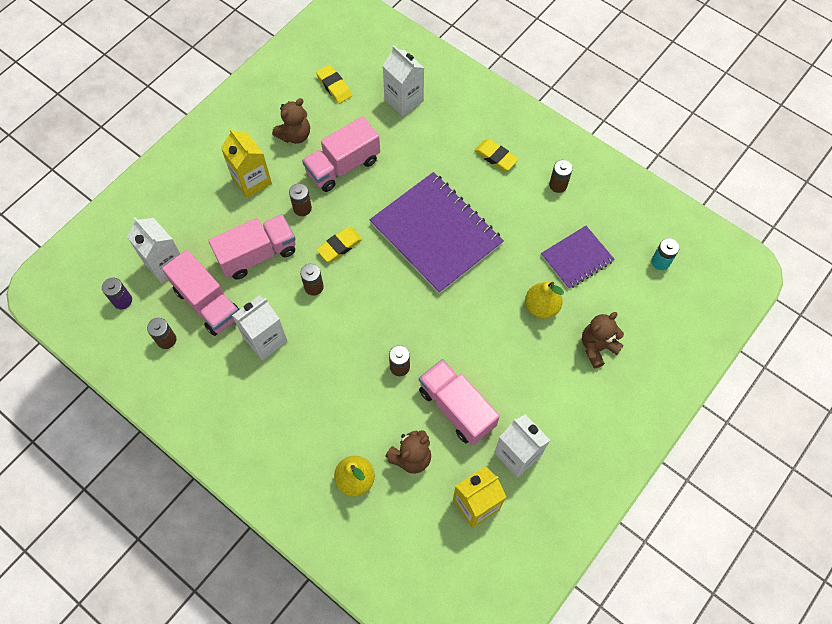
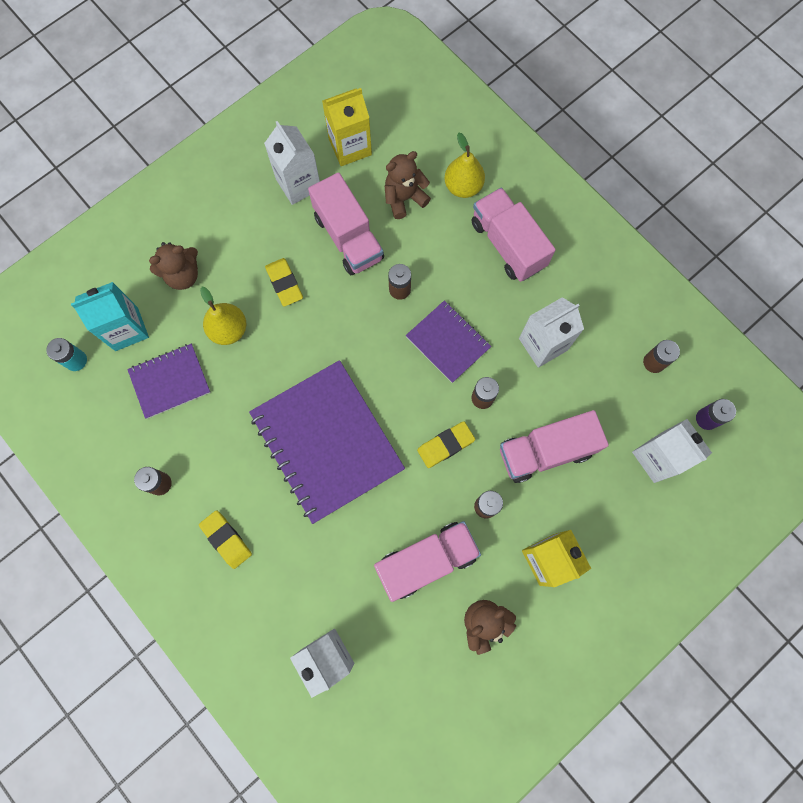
camera: 170 degrees left, 10 degrees up
pink truck [162,250,240,336] -> pink truck moved to [471,187,556,282]
yellow eraser [316,65,352,104] -> yellow eraser moved to [265,258,303,307]
none -> turquoise carton [71,282,149,351]
none -> purple notebook [406,301,491,383]

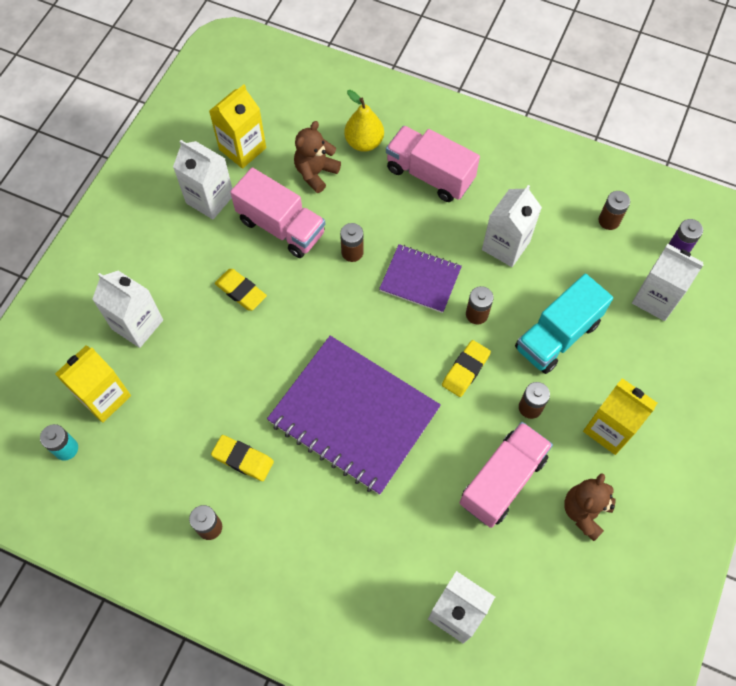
camera: 25 degrees left, 10 degrees down
turquoise carton [71,282,149,351] -> yellow carton [55,346,131,423]
purple notebook [127,344,211,419] -> none
brown teddy bear [149,242,198,290] -> white carton [92,271,163,348]
yellow eraser [199,510,252,569] -> yellow eraser moved to [211,435,274,481]
yellow pear [200,287,246,345] -> none
pink truck [500,410,609,483] -> turquoise truck [515,274,613,374]

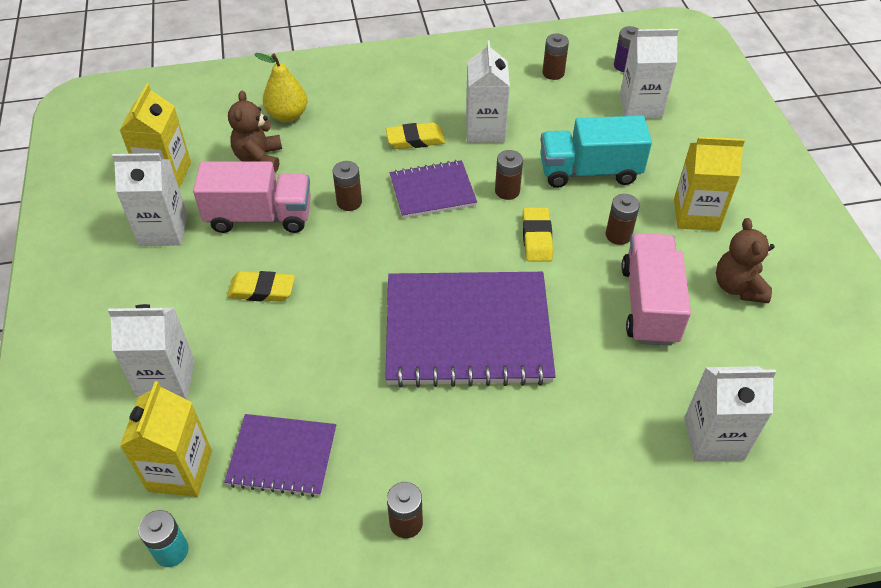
camera: 35 degrees left, 15 degrees down
yellow eraser [211,435,274,481] -> yellow eraser moved to [386,122,445,149]
pink truck [386,126,480,202] -> none
turquoise truck [515,274,613,374] -> turquoise truck turned 75 degrees clockwise [540,116,652,188]
none -> purple notebook [224,414,336,497]

